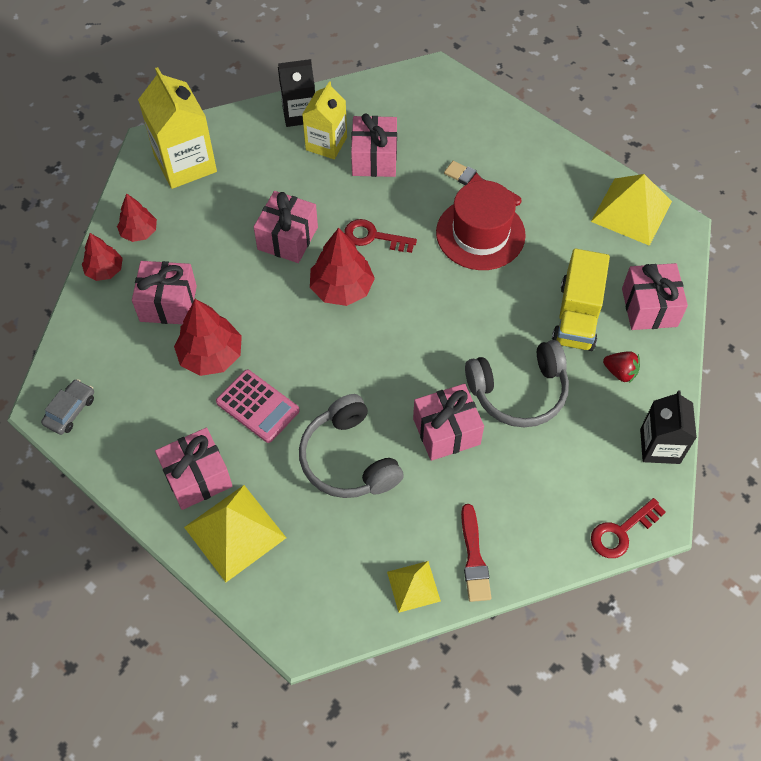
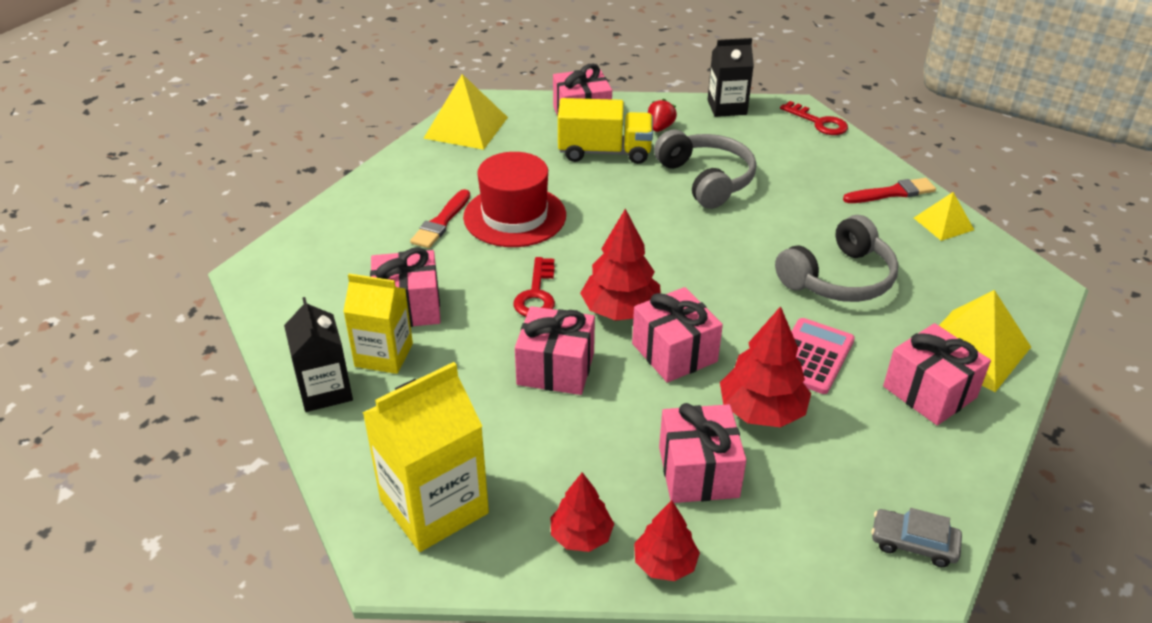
camera: 100 degrees left, 20 degrees down
pink gift [413,384,484,461] -> pink gift moved to [632,287,723,383]

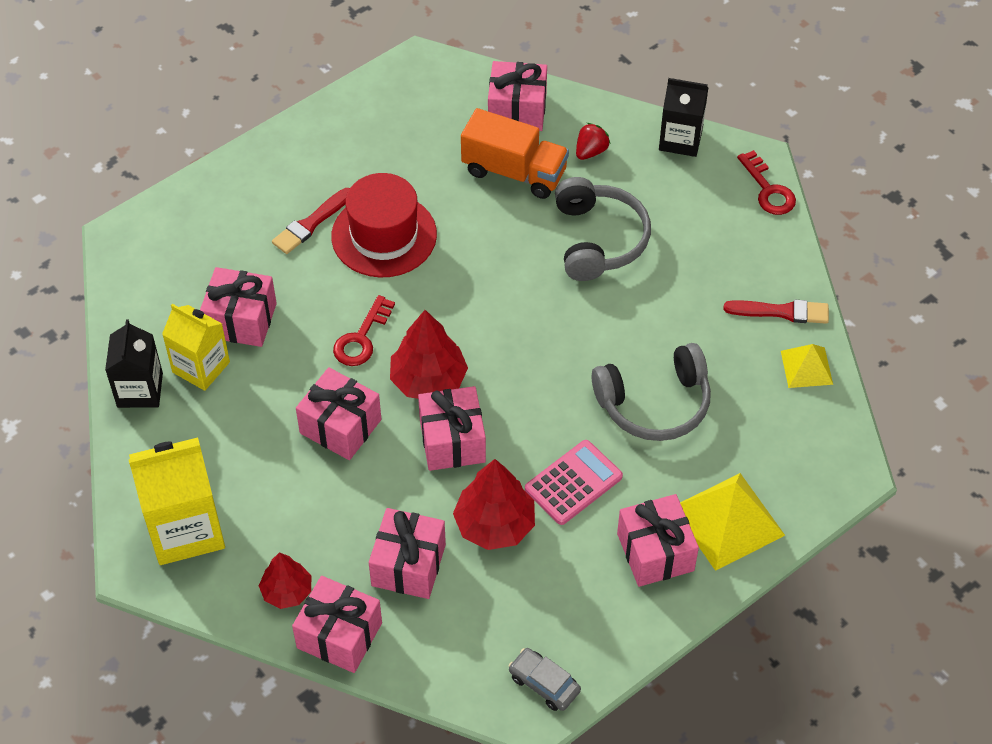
camera: 20 degrees right, 15 degrees up
yellow pyramid [423,74,508,150] -> none
yellow truck [558,98,653,164] -> orange truck [461,108,569,199]
red tree [634,500,700,581] -> pink gift [292,576,382,673]

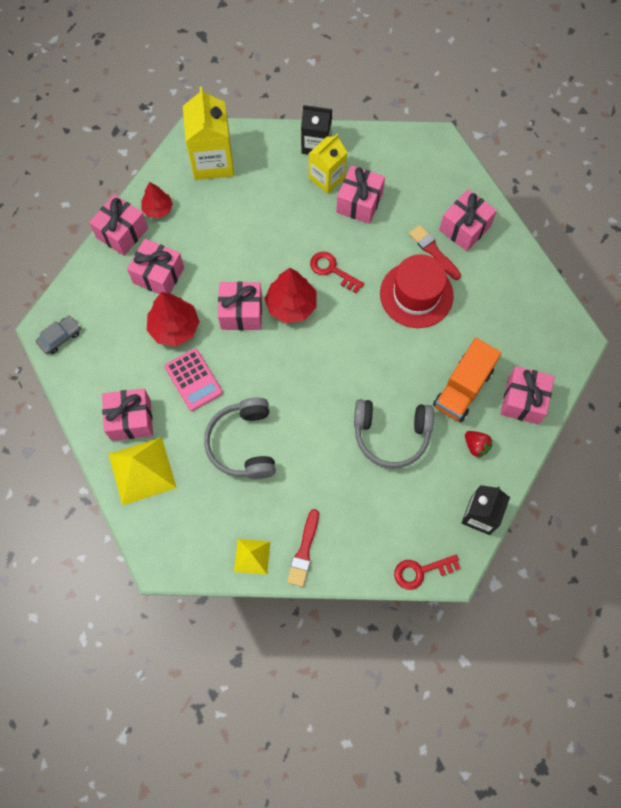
camera: 100 degrees right, 15 degrees up
pink gift [296,367,381,460] -> pink gift moved to [439,189,497,251]

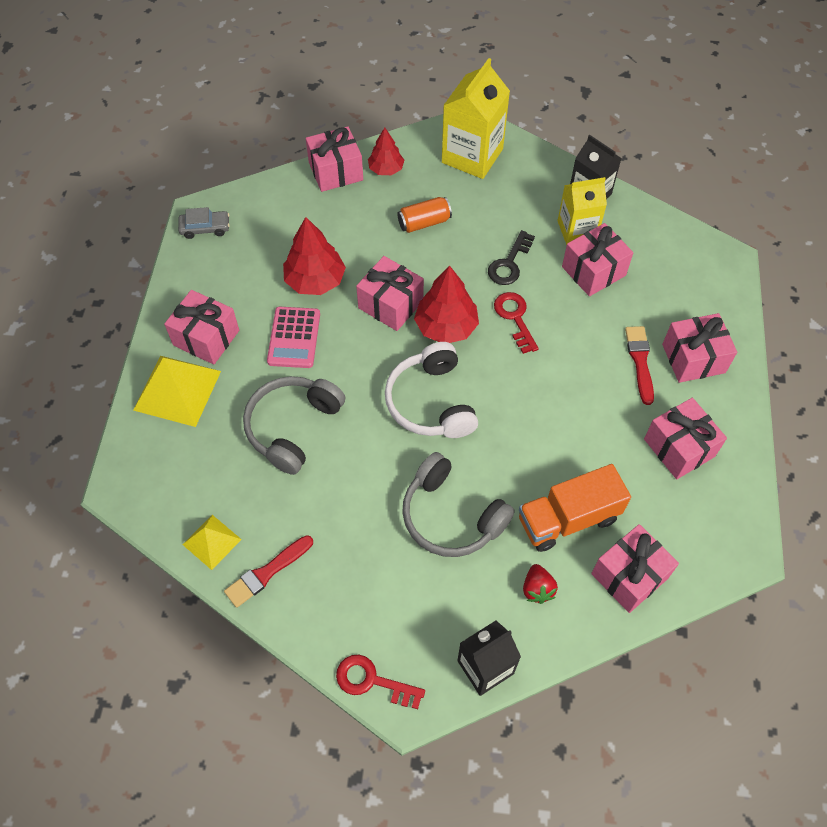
camera: 35 degrees right, 10 degrees down
pink gift [127,239,184,294] -> pink gift moved to [644,398,727,479]
red hat [380,254,454,328] -> none
none -> white headphones [385,342,478,438]
none -> orange can [397,197,452,233]
none -> black key [488,230,535,285]

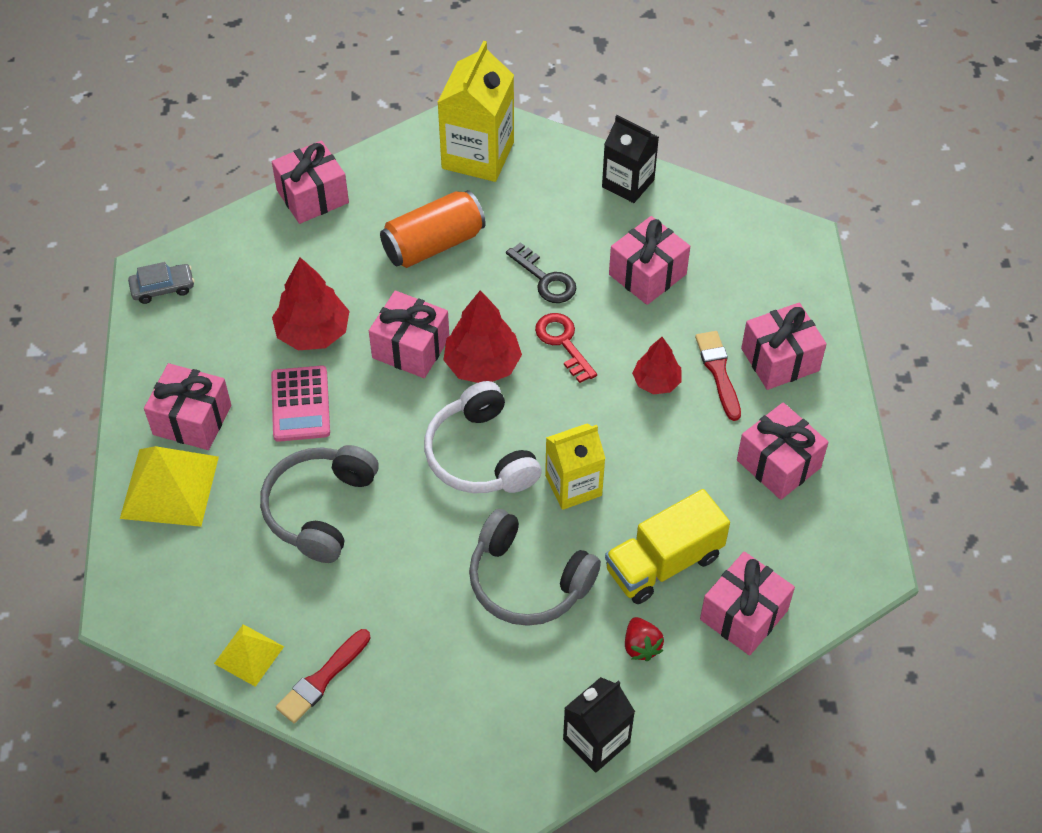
camera: 10 degrees left, 5 degrees down
red key [336,655,425,709] -> none
red tree [368,127,404,175] -> red tree moved to [632,337,682,394]
orange can [397,197,452,233] -> orange can [380,190,486,268], size x1.58
black key [488,230,535,285] -> black key turned 60 degrees counterclockwise [506,242,576,303]
orange truck [519,464,631,552] -> yellow truck [605,489,730,604]
yellow carton [557,177,607,245] -> yellow carton moved to [545,423,606,510]

